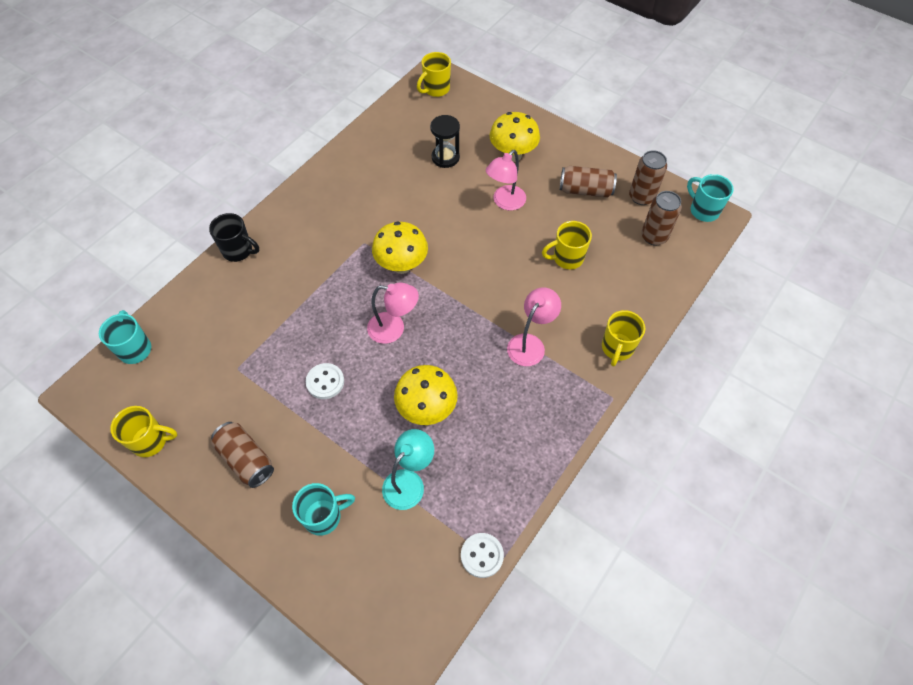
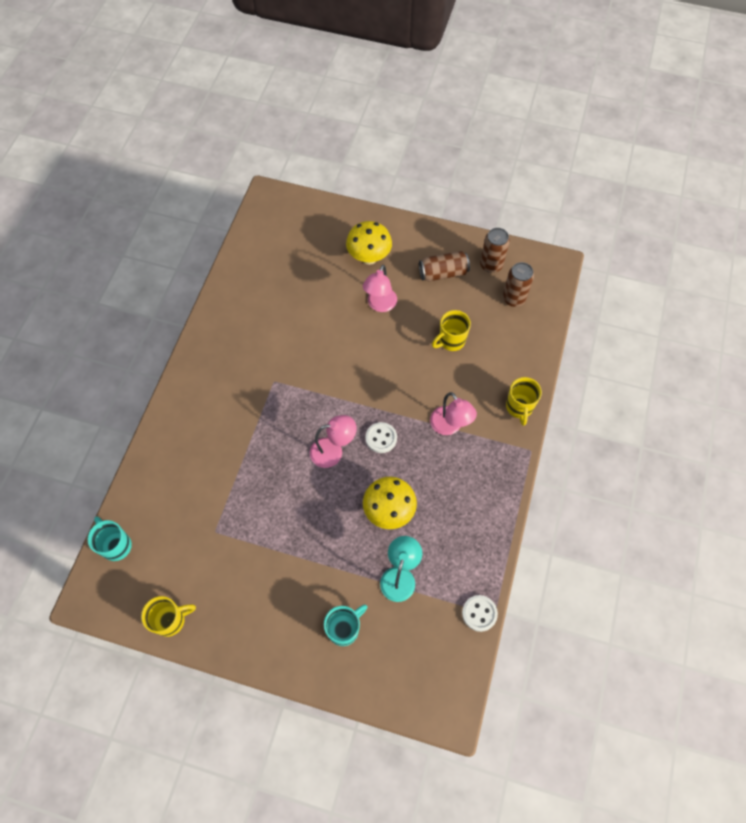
camera: 20 degrees left, 5 degrees up
black mug [209,213,259,262] -> none
brown can [211,422,274,488] -> none
white button [306,363,344,399] -> white button moved to [365,422,397,453]
yellow mushroom [372,222,428,274] -> none
yellow mug [417,52,451,97] -> none
black hourglass [430,115,460,168] -> none
pink lamp [507,287,561,366] -> pink lamp turned 135 degrees clockwise [430,392,477,435]
turquoise mug [687,174,734,222] -> none

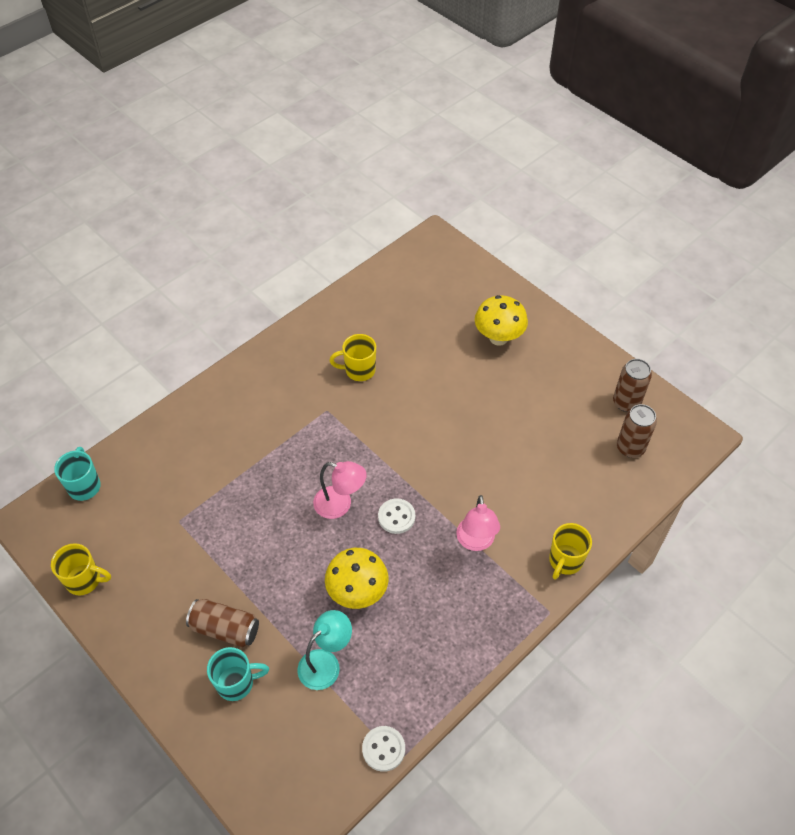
camera: 30 degrees right, 10 degrees down
pink lamp [363,264,397,312] -> none
brown can [419,251,470,281] -> brown can moved to [186,599,259,647]
yellow mug [432,310,471,351] -> yellow mug moved to [329,334,376,381]

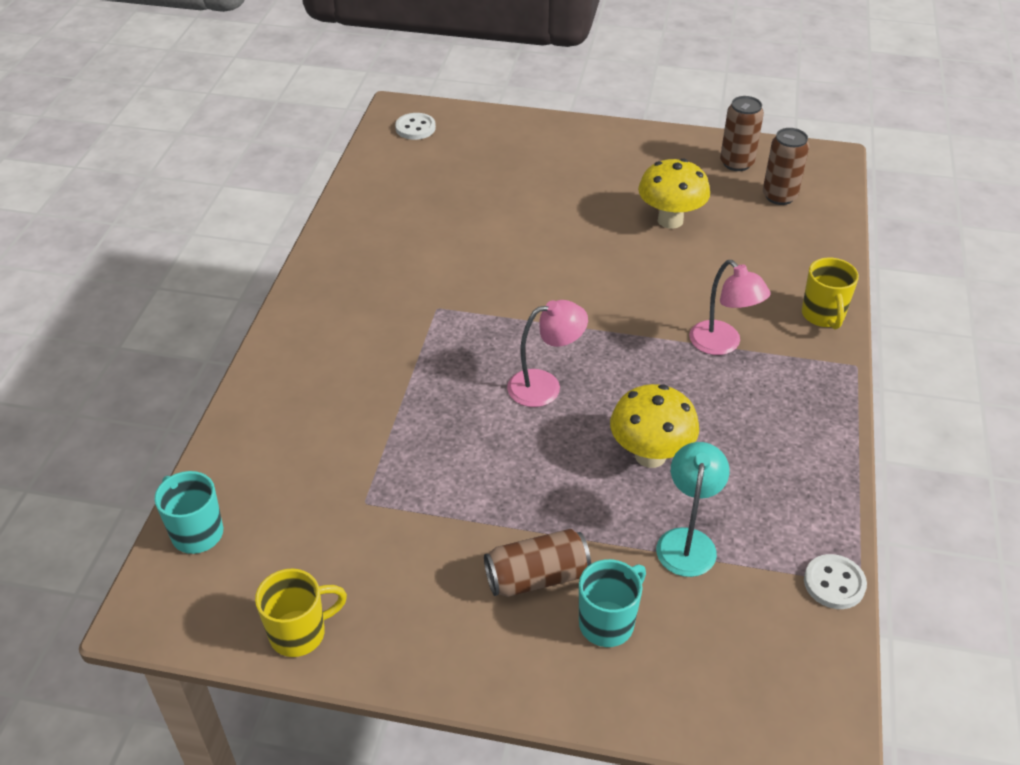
camera: 35 degrees left, 10 degrees down
yellow mug [329,334,376,381] -> none
white button [378,498,415,534] -> white button moved to [395,113,436,140]
yellow mushroom [475,295,528,345] -> yellow mushroom moved to [638,158,710,229]

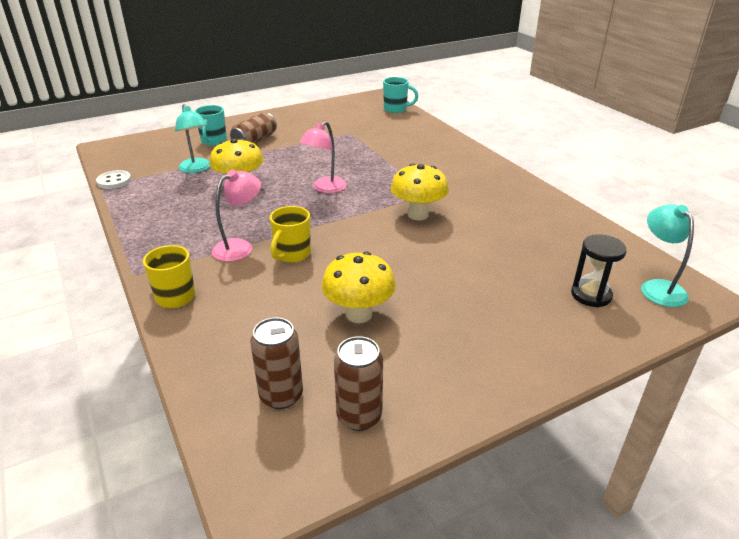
camera: 140 degrees right, 10 degrees down
yellow mug [255,569,347,657] -> yellow mug moved to [270,206,311,263]
white button [395,113,436,140] -> turquoise lamp [641,204,694,307]
pink lamp [689,260,770,355] -> pink lamp turned 120 degrees clockwise [212,170,261,262]
none -> yellow mushroom [391,164,449,220]
none -> black hourglass [571,234,627,307]

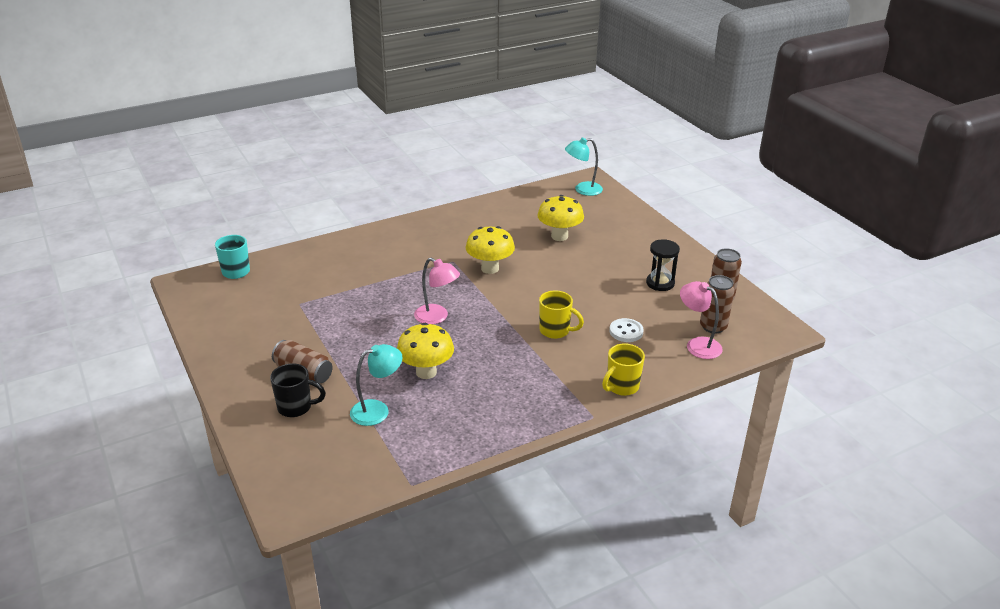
camera: 90 degrees left, 0 degrees up
white button [96,170,131,189] -> white button moved to [609,318,644,342]
turquoise mug [194,105,227,146] -> black mug [270,363,326,417]
pink lamp [212,170,261,262] -> pink lamp moved to [680,281,723,359]
yellow mushroom [322,252,396,323] -> yellow mushroom moved to [537,195,584,241]
black hourglass [571,234,627,307] -> black hourglass moved to [646,239,680,291]

